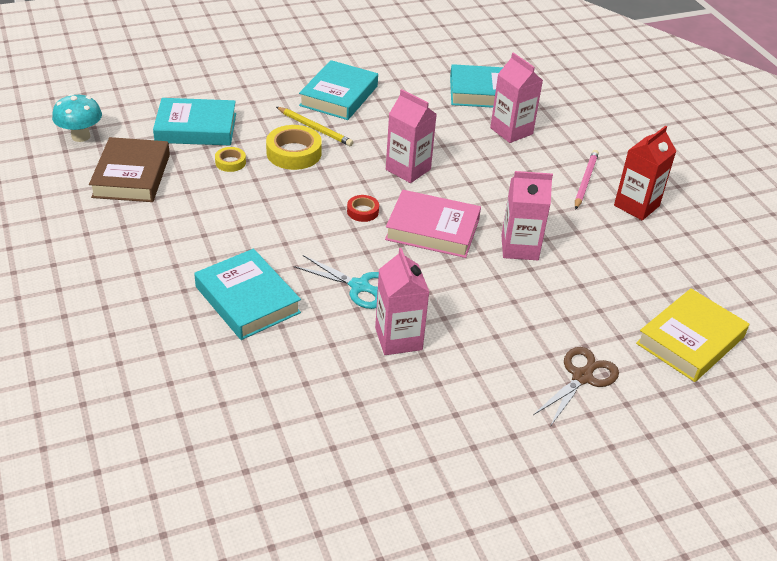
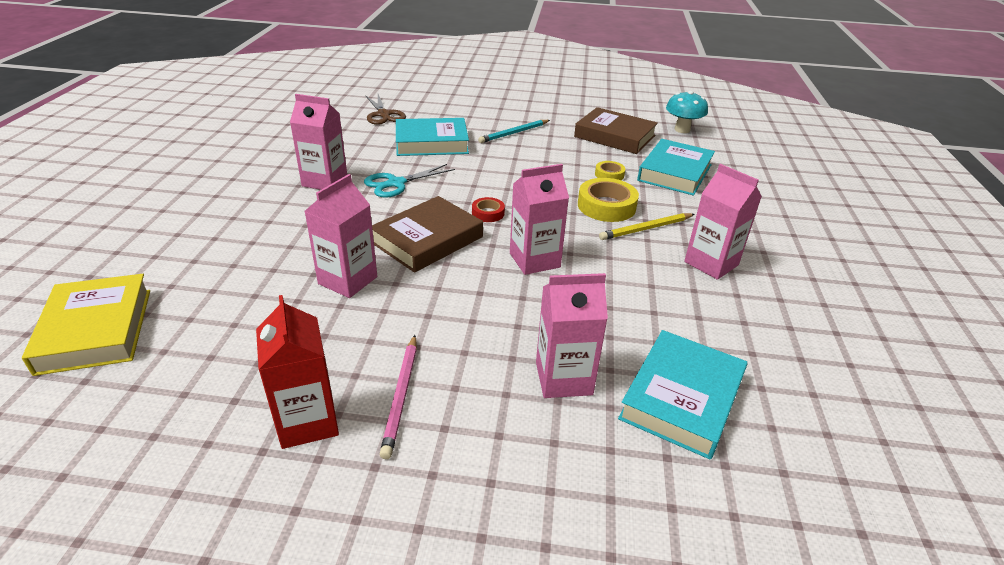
camera: 120 degrees right, 5 degrees down
turquoise book [299,60,378,120] -> pink carton [684,164,762,280]
pink book [385,190,481,258] -> brown book [372,196,483,273]
brown scissors [533,347,619,427] -> brown scissors moved to [366,94,406,125]
pink pencil [575,150,599,210] -> pink pencil turned 45 degrees clockwise [380,335,417,459]
none -> turquoise pencil [478,120,550,143]

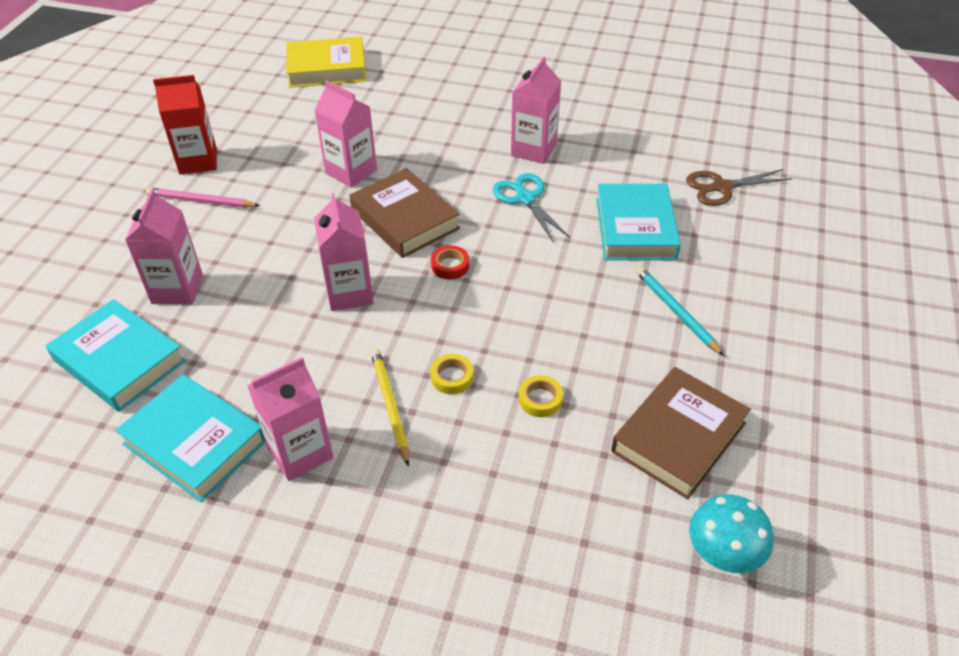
camera: 100 degrees right, 10 degrees up
yellow tape [578,178,639,222] -> yellow tape [430,354,473,394], size x0.54
turquoise book [637,139,715,196] -> turquoise book moved to [115,374,265,502]

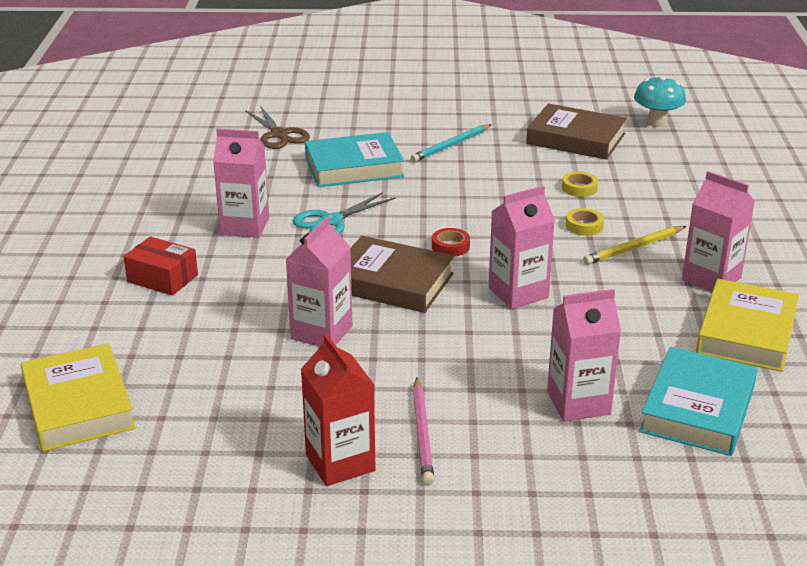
camera: 105 degrees left, 15 degrees down
turquoise book [115,374,265,502] -> yellow book [696,279,799,372]
brown book [349,168,460,258] -> brown book turned 75 degrees clockwise [350,236,454,313]
none -> red box [124,236,198,296]

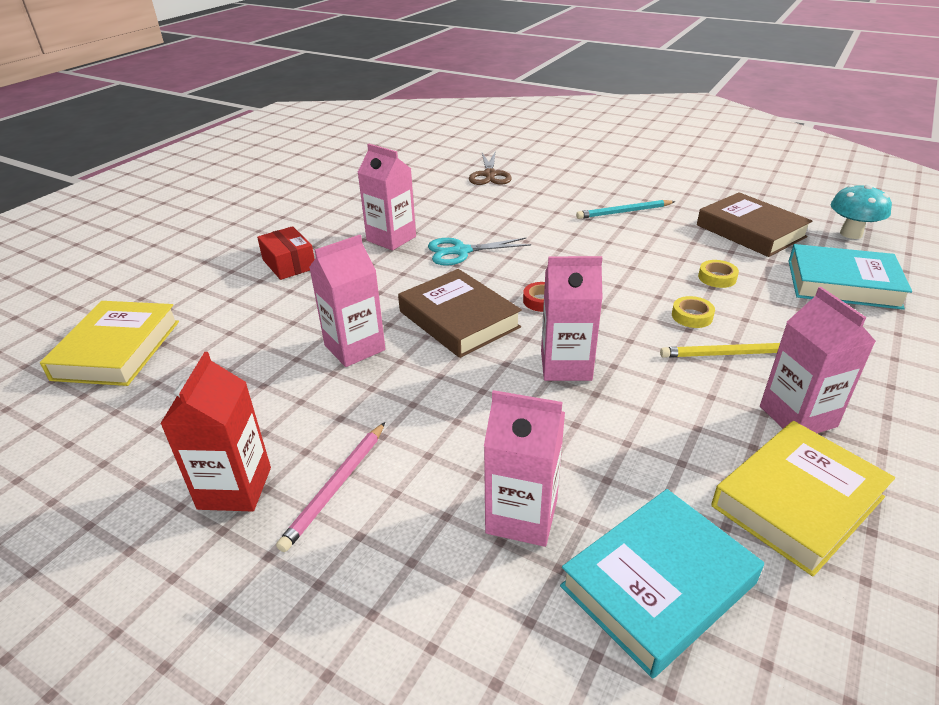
camera: 30 degrees right, 5 degrees up
turquoise book [305,132,404,187] -> turquoise book moved to [788,244,912,310]

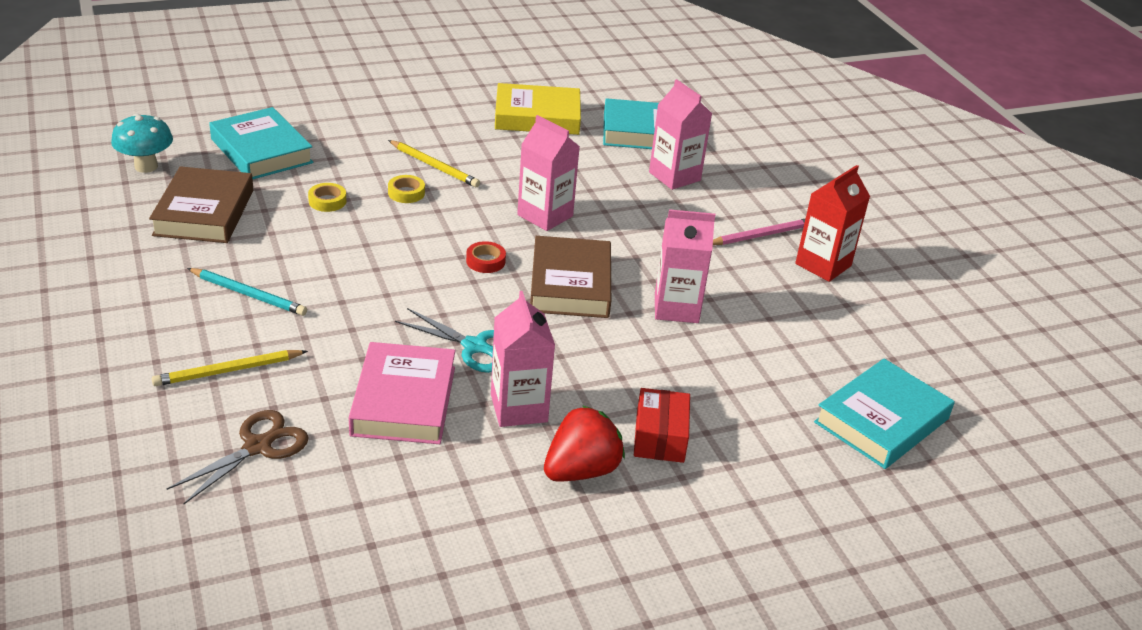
camera: 145 degrees left, 0 degrees up
yellow book [40,301,179,386] -> turquoise book [814,359,955,469]
pink carton [760,287,876,433] -> none
none -> yellow pencil [152,350,308,386]
none -> pink book [349,342,456,444]
none -> red strawberry [544,405,625,481]

